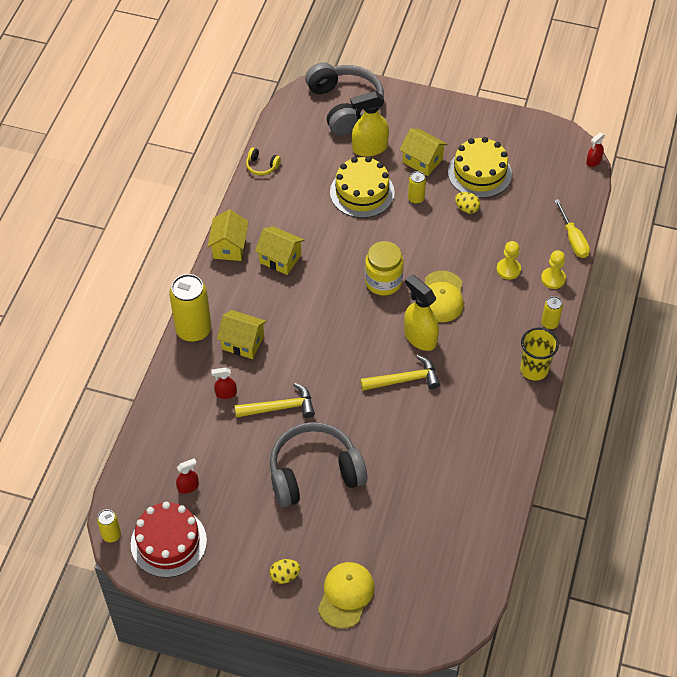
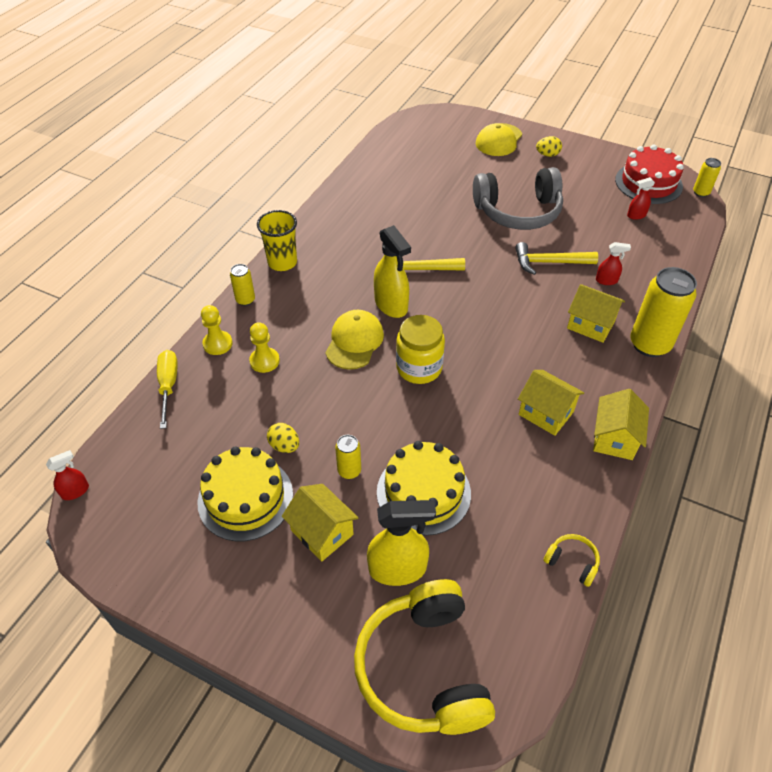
camera: 170 degrees left, 5 degrees down
grey headphones [305,62,384,135] -> yellow headphones [354,579,495,735]

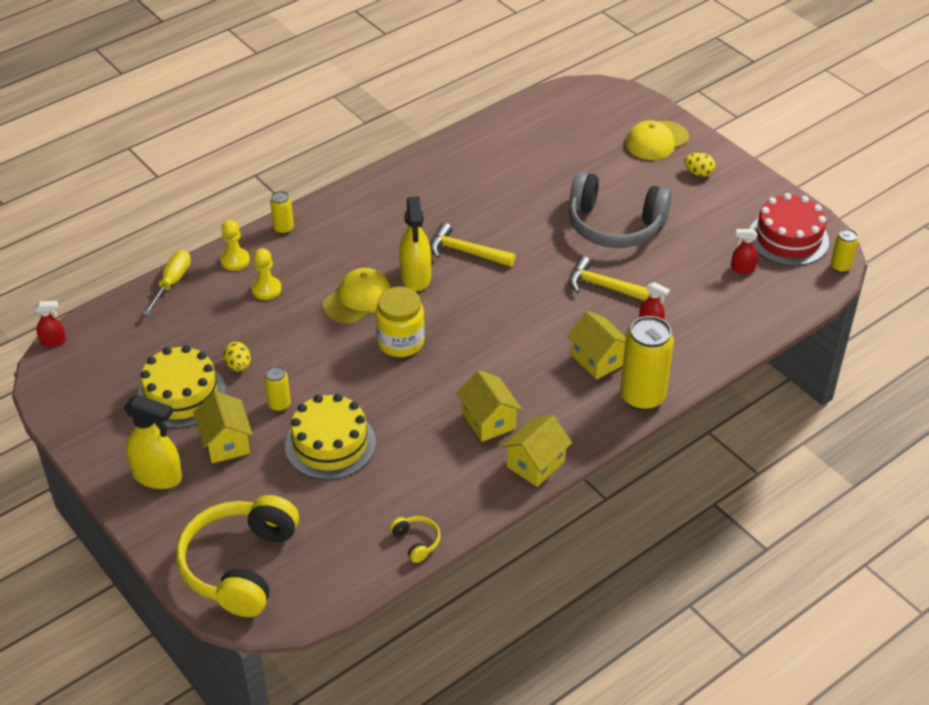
camera: 25 degrees right, 5 degrees down
yellow cup [257,210,297,271] -> none
yellow spray bottle [367,500,436,586] -> yellow spray bottle moved to [123,394,182,489]

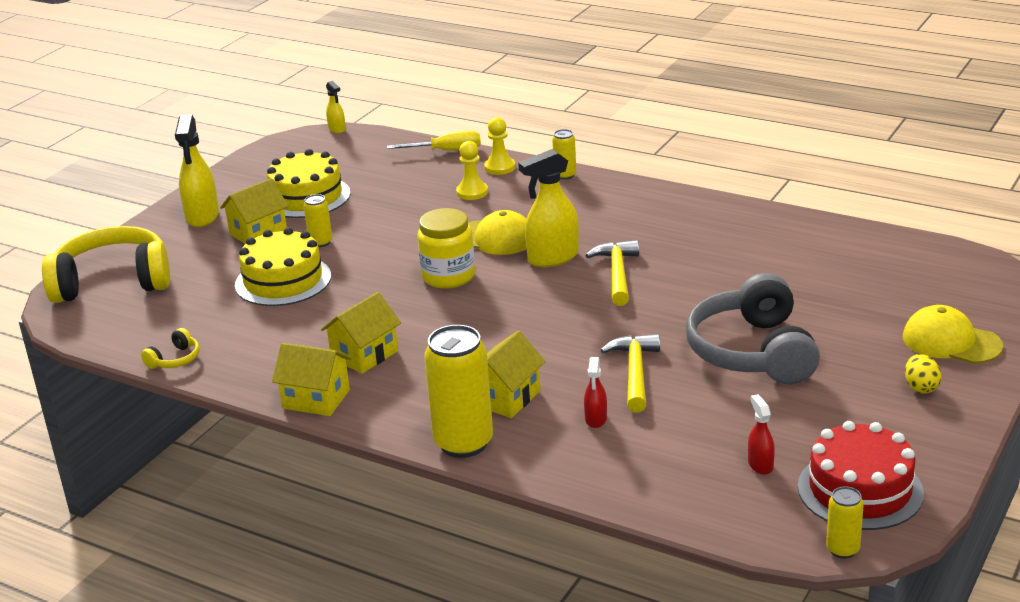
camera: 70 degrees right, 15 degrees down
red spray bottle [35,301,66,347] -> yellow spray bottle [326,81,346,133]
yellow egg [223,342,251,372] -> none

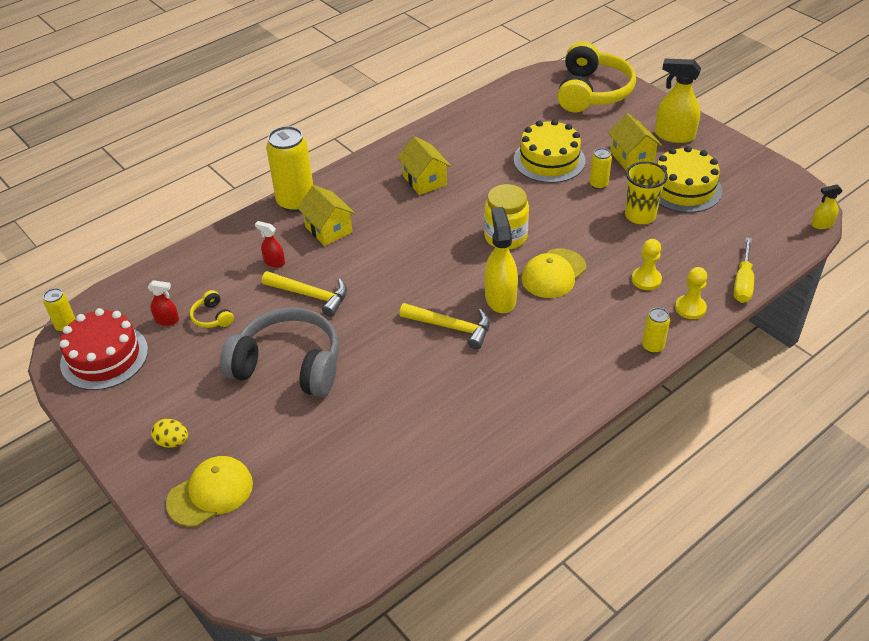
camera: 110 degrees right, 15 degrees up
yellow headphones [141,328,200,369] -> yellow headphones moved to [190,290,234,328]
yellow house [272,343,351,416] -> none
none -> yellow cup [625,162,668,224]

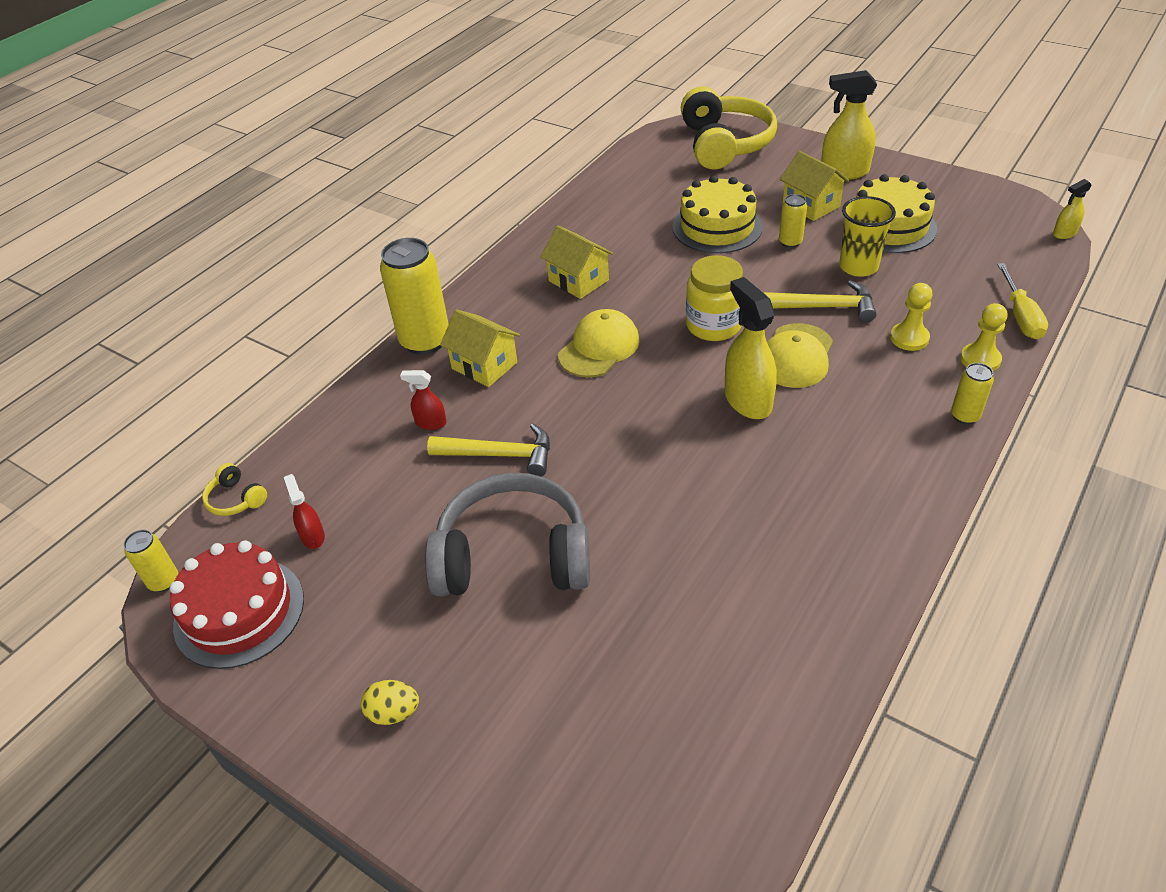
camera: 15 degrees left, 0 degrees up
red spray bottle [148,280,179,326] -> red spray bottle turned 105 degrees counterclockwise [284,474,325,549]
yellow cap [166,456,253,527] -> yellow cap moved to [558,309,639,377]
yellow headphones [190,290,234,328] -> yellow headphones moved to [202,463,267,516]
yellow hammer [399,303,490,349] -> yellow hammer moved to [764,280,876,322]

